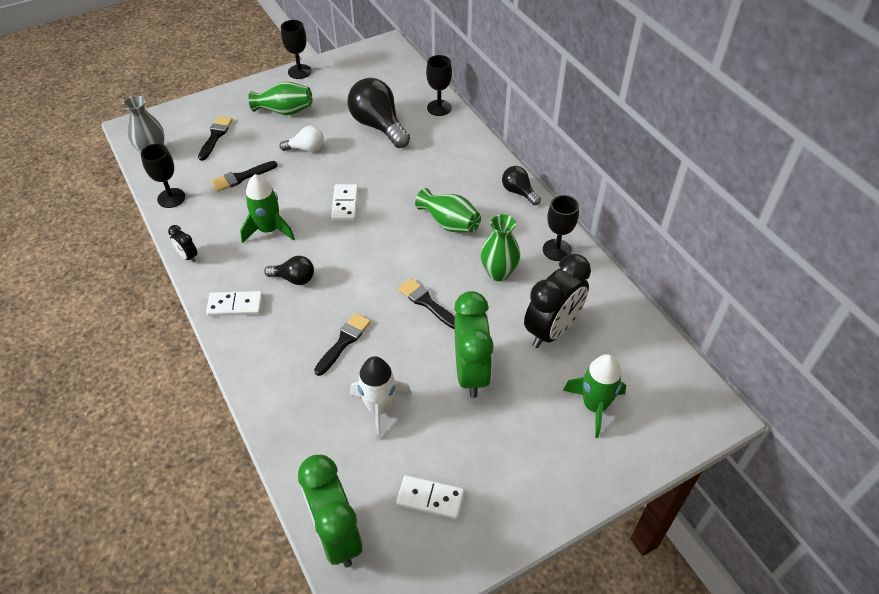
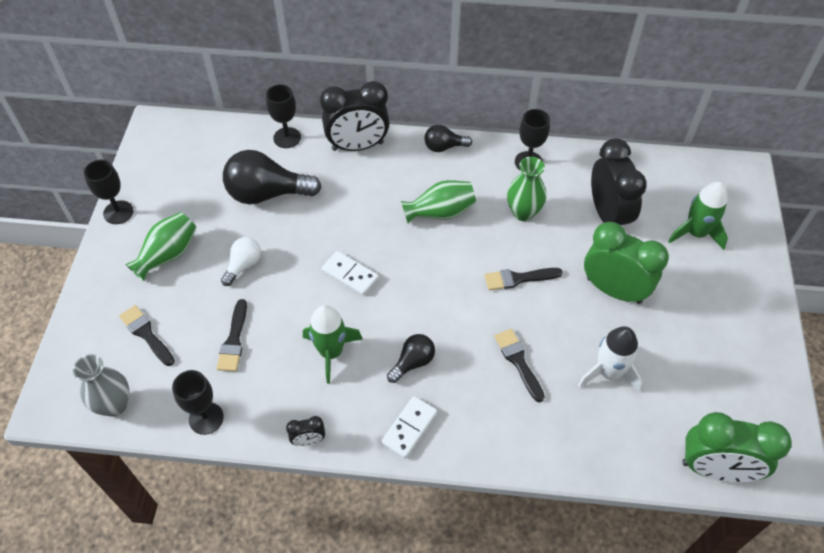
camera: 55 degrees left, 5 degrees up
white domino [396,475,465,520] -> none
none -> black clock [320,81,390,151]

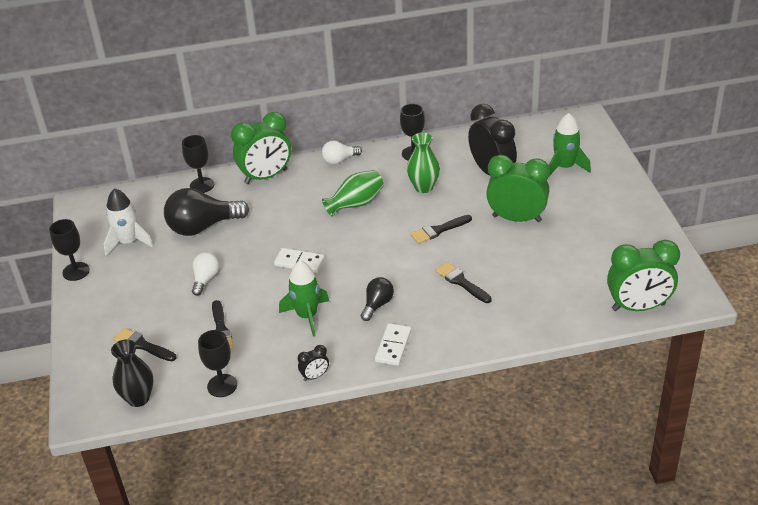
camera: 15 degrees left, 15 degrees down
grey vase [73,354,129,416] -> black vase [111,339,154,407]
green vase [125,212,196,282] -> none
black clock [320,81,390,151] -> green clock [231,112,291,184]
black light bulb [424,125,472,152] -> white light bulb [322,141,362,164]
white rocket [578,326,643,392] -> white rocket moved to [104,188,154,256]

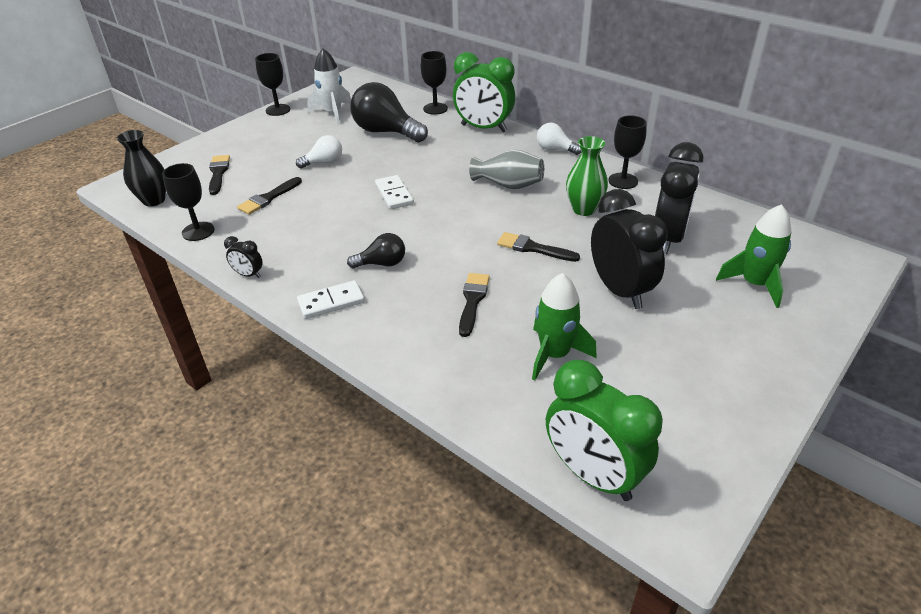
camera: 50 degrees right, 0 degrees up
green rocket [279,261,329,337] -> green rocket moved to [532,273,597,381]
green vase [322,170,384,217] -> grey vase [469,150,544,189]
green clock [486,155,550,222] -> black clock [591,189,668,309]

